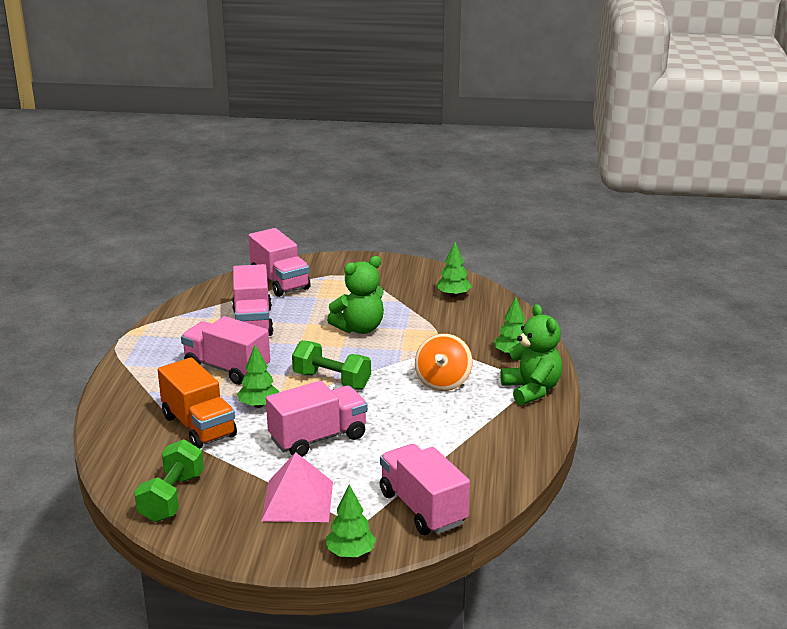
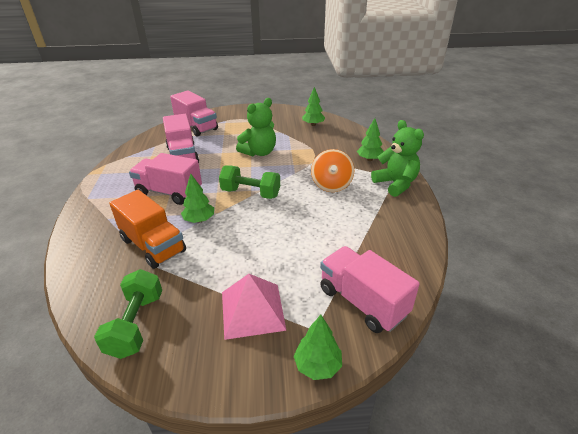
camera: 10 degrees left, 10 degrees up
pink truck [266,381,368,457] -> none

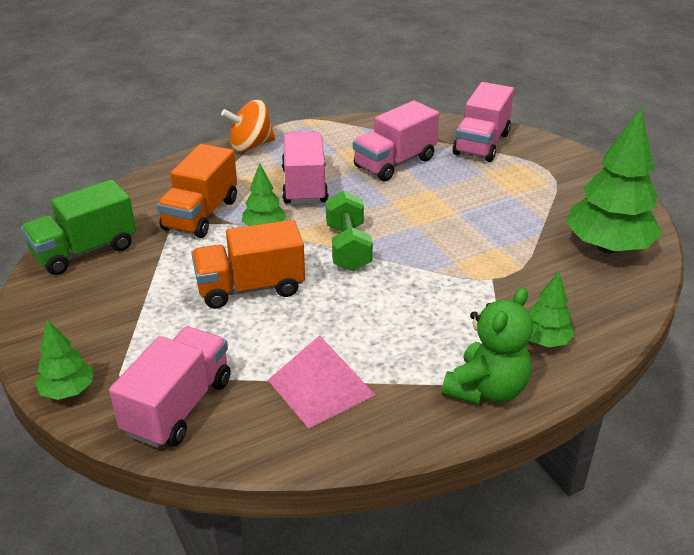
camera: 65 degrees right, 0 degrees up
green dumbbell [94,269,162,359] -> green truck [21,180,136,275]
pink pyramid [222,274,287,340] -> pink pyramid moved to [268,335,375,429]
green teddy bear [236,98,276,156] -> none
green tree [302,87,325,126] -> green tree [566,108,662,253], size x1.99
orange spinning top [311,149,354,192] -> orange spinning top moved to [221,100,275,152]
none -> orange truck [191,220,305,309]

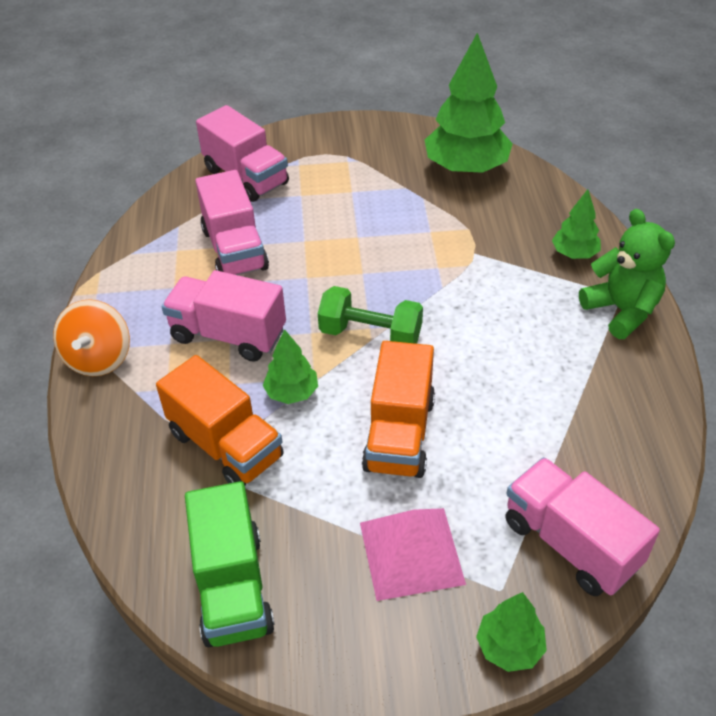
camera: 65 degrees left, 10 degrees up
pink pyramid [268,335,375,429] -> pink pyramid moved to [360,508,466,601]

